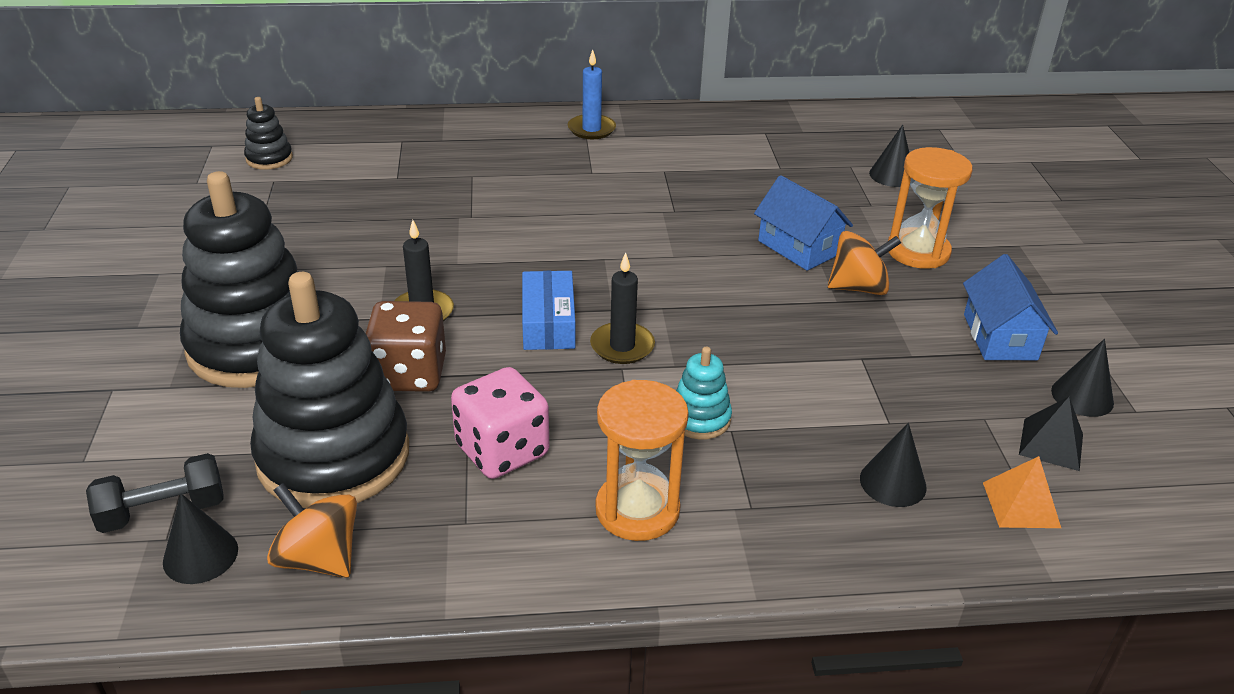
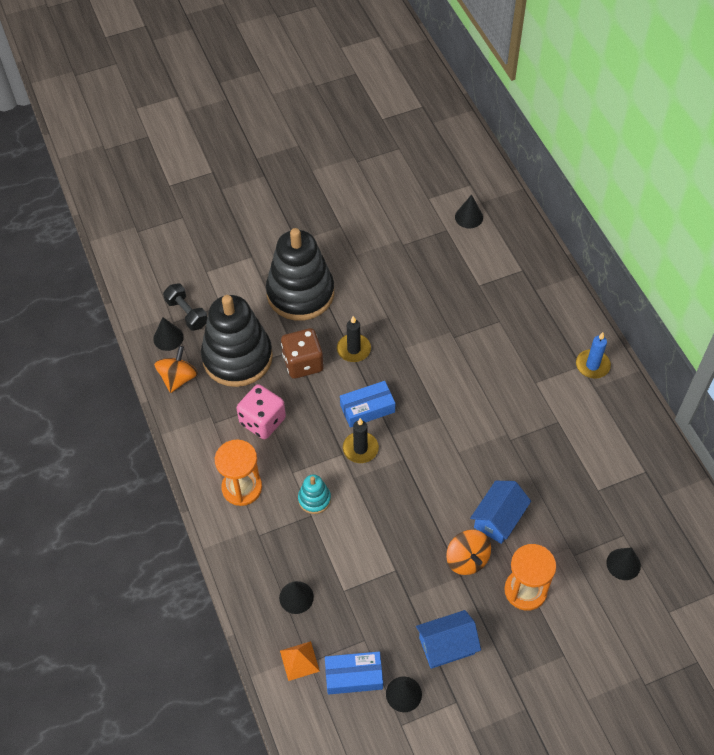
camera: 75 degrees right, 20 degrees up
black stacking toy [244,97,293,170] -> black cone [455,194,483,228]
black pyramid [1019,397,1083,471] -> blue box [325,652,383,695]

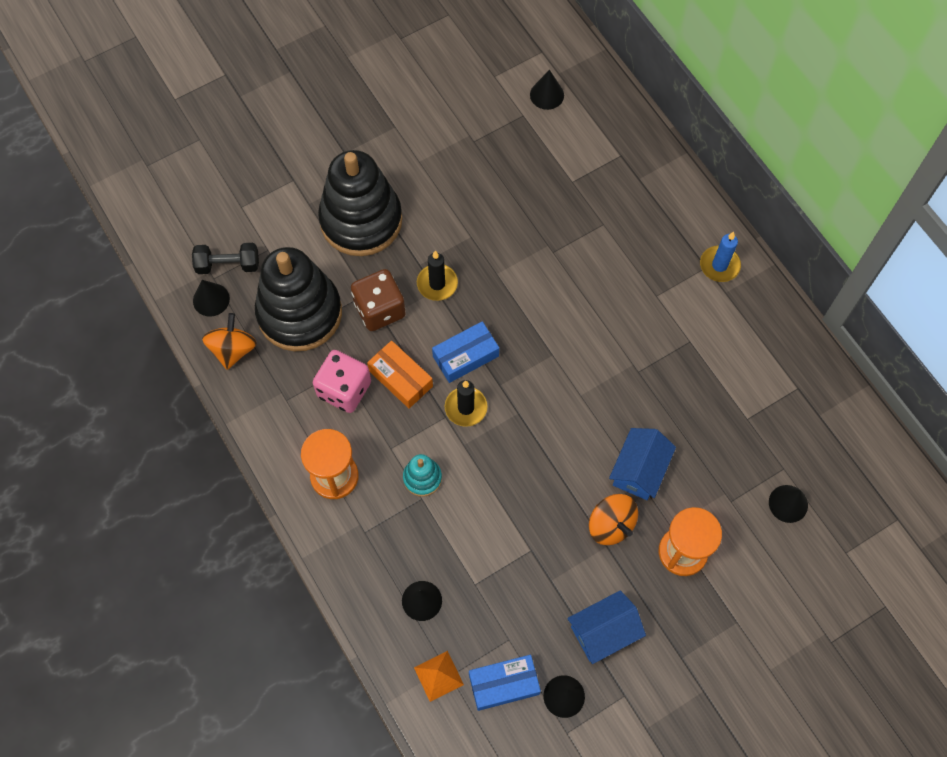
camera: 10 degrees left, 10 degrees up
black dumbbell [163,283,208,331] -> black dumbbell turned 45 degrees counterclockwise [192,243,259,274]
none -> orange box [367,341,433,409]

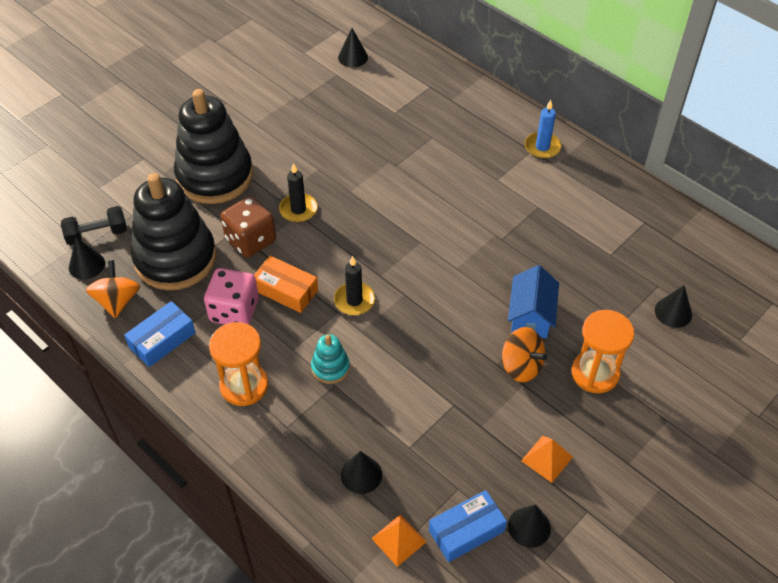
camera: 15 degrees left, 15 degrees down
blue box [432,321,499,383] -> blue box moved to [124,301,196,367]
blue house [567,590,646,664] -> orange pyramid [521,436,573,483]

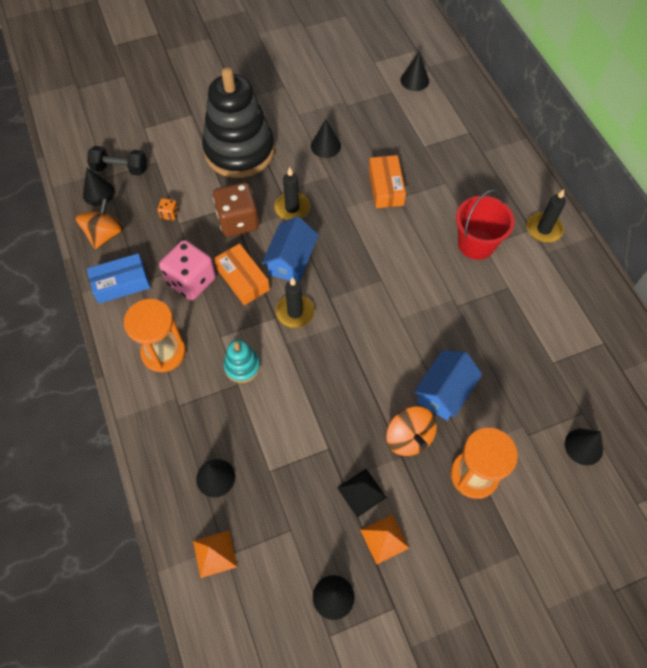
camera: 25 degrees right, 10 degrees up
black stacking toy [131,173,216,290] -> orange dice [158,198,178,220]
blue box [429,490,507,562] -> none
blue candle [525,100,561,159] -> black candle [527,189,566,243]
none -> blue house [262,216,319,282]
none -> black cone [311,120,341,158]
none -> black pyramid [337,469,387,518]
none -> orange box [369,155,406,208]
none -> red bucket [456,189,514,260]

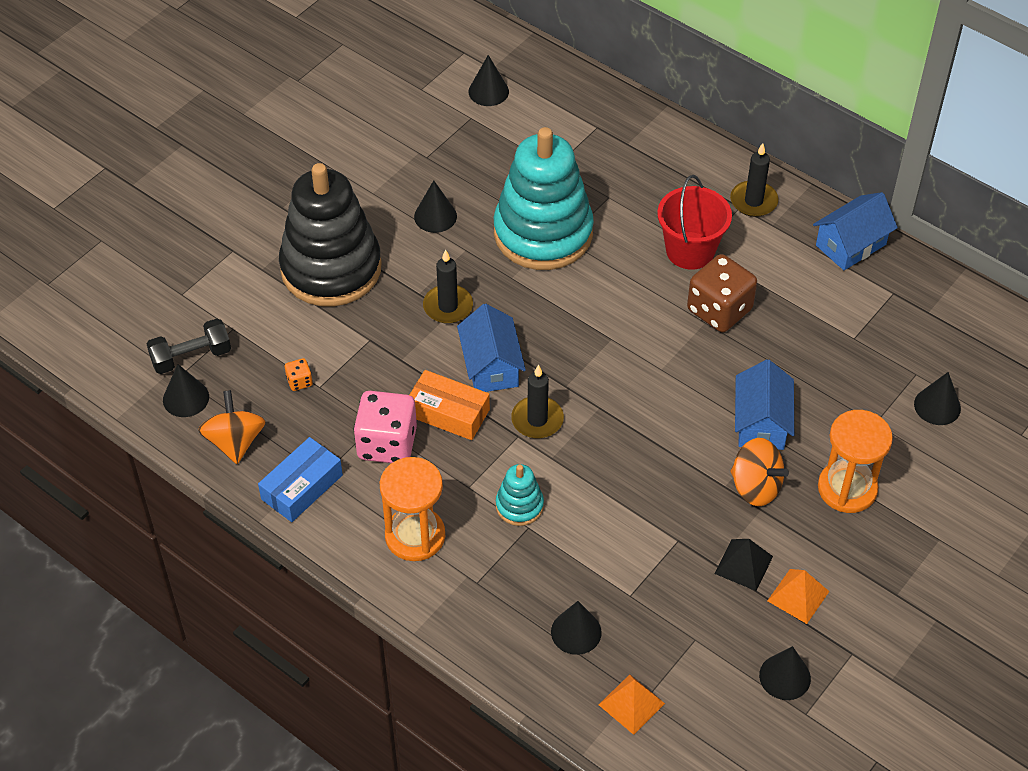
camera: 30 degrees left, 10 degrees down
brown dice [213,182,259,237] -> brown dice moved to [687,254,757,332]
orange box [369,155,406,208] -> turquoise stacking toy [494,127,594,270]
none -> blue house [813,192,898,270]

